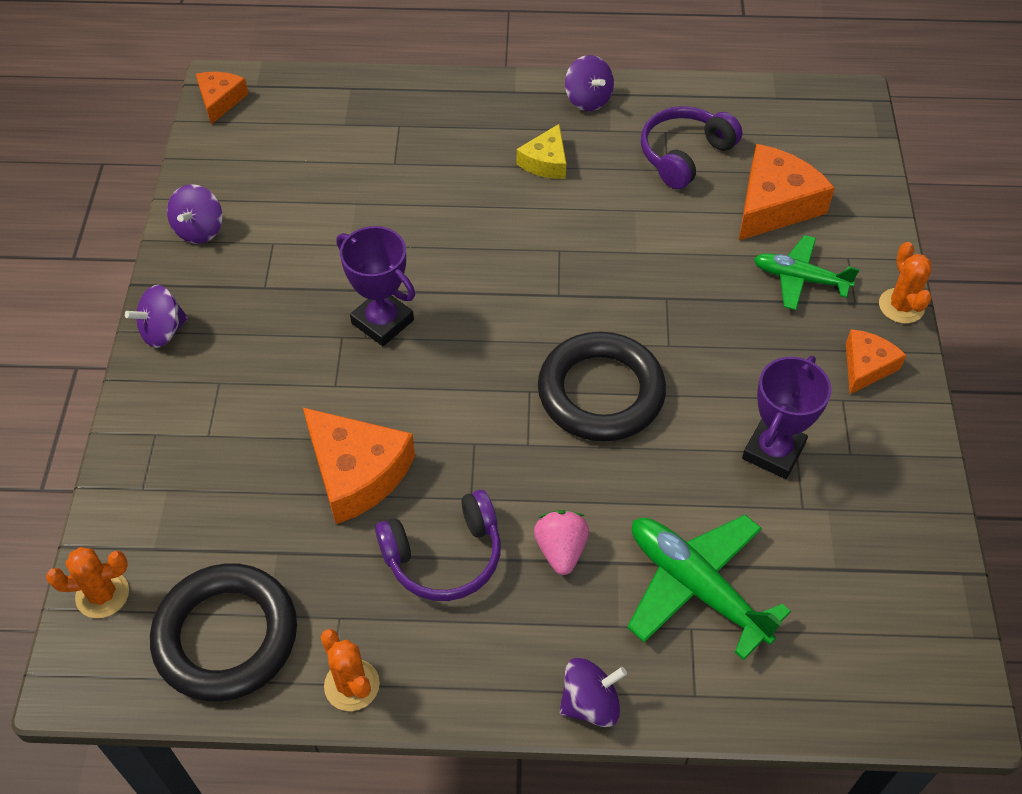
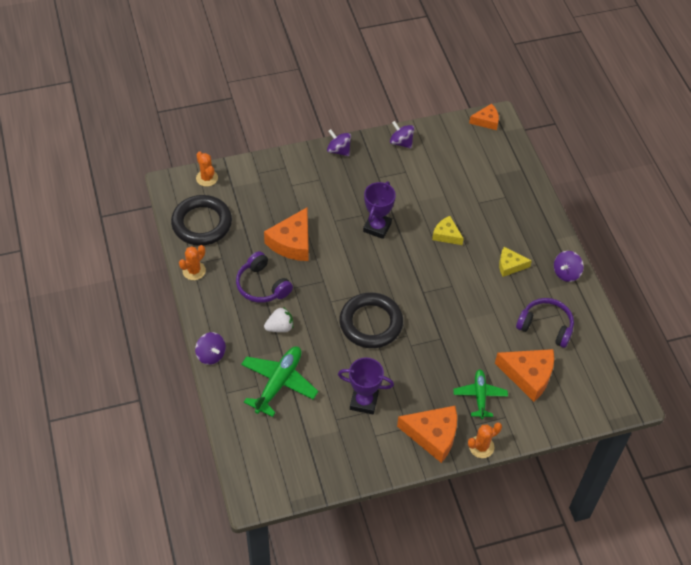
camera: 70 degrees right, 0 degrees up
purple spinning top [167,184,222,244] -> purple spinning top turned 45 degrees clockwise [390,121,415,149]
pink strawberry [534,510,589,575] -> white strawberry [264,307,293,332]
orange cheese [846,329,907,394] -> orange cheese [397,406,457,463], size x1.71
none -> yellow cheese [432,216,464,245]

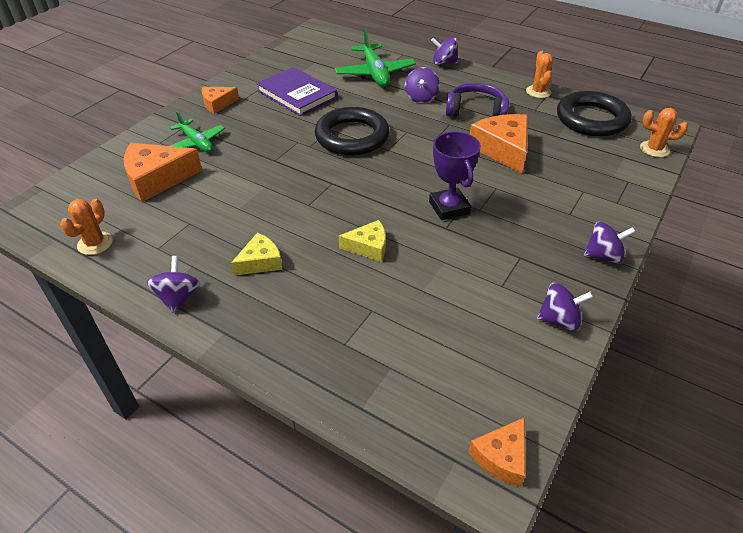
camera: 140 degrees right, 10 degrees down
white strawberry [264,307,293,332] -> purple spinning top [405,67,440,103]
purple trophy [338,357,394,414] -> purple book [256,67,337,116]
orange cheese [397,406,457,463] -> orange cheese [202,87,239,114], size x0.59
orange cactus [468,422,502,458] -> orange cactus moved to [60,199,113,255]
purple headphones [516,298,574,348] -> none

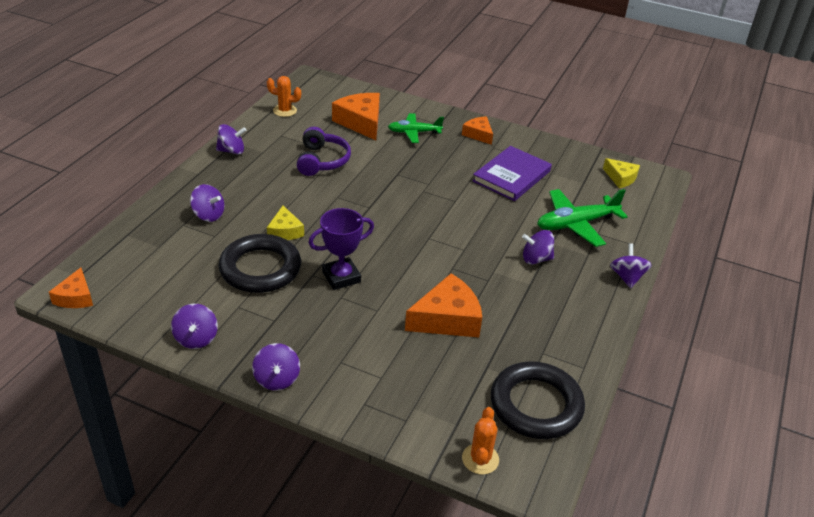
camera: 80 degrees right, 5 degrees down
green plane [169,111,225,152] -> green plane turned 45 degrees clockwise [388,113,444,143]
yellow cheese [231,233,282,276] -> yellow cheese moved to [603,158,640,188]
black ring [315,107,390,156] -> black ring moved to [219,234,301,293]
purple headphones [446,83,509,117] -> purple headphones moved to [297,127,351,176]
orange cheese [469,417,525,487] -> orange cheese turned 120 degrees counterclockwise [49,268,93,308]
orange cactus [526,51,553,98] -> none
none -> purple spinning top [190,184,224,222]

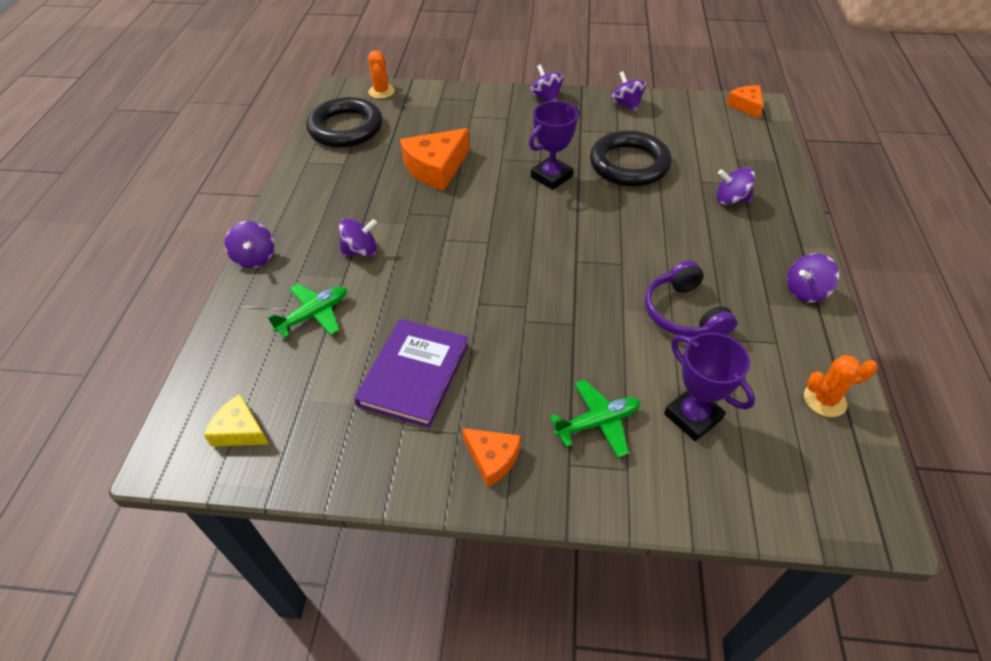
camera: 165 degrees right, 10 degrees up
yellow cheese [267,206,304,240] -> none
orange cheese [332,93,380,140] -> purple trophy [664,332,755,441]
green plane [537,189,628,247] -> green plane [267,284,347,338], size x0.65

